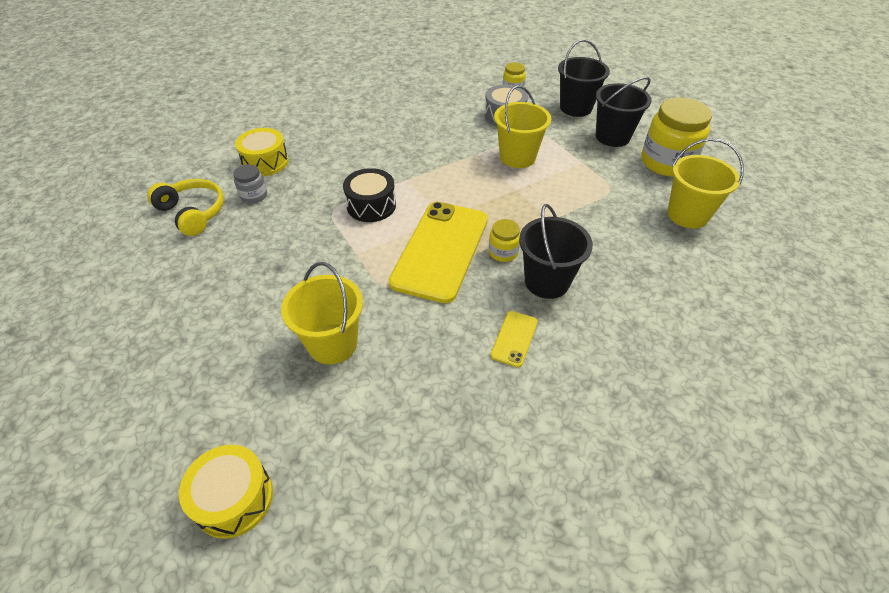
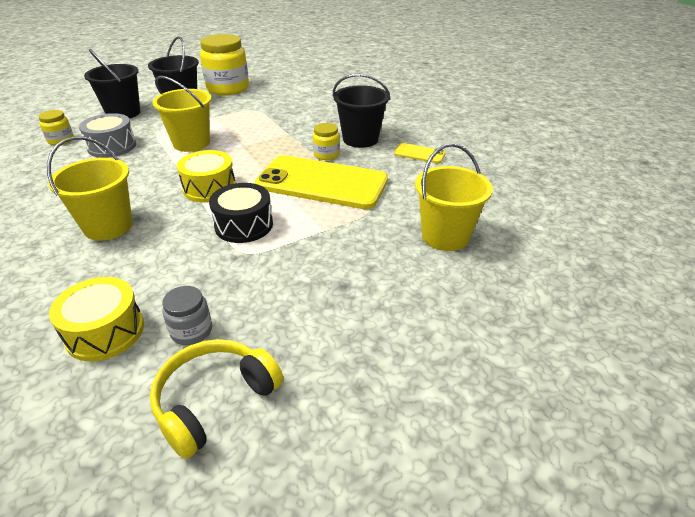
camera: 90 degrees left, 10 degrees down
yellow drum [179,445,273,539] -> yellow drum moved to [177,150,236,203]
yellow bucket [667,138,744,228] -> yellow bucket moved to [47,136,133,240]

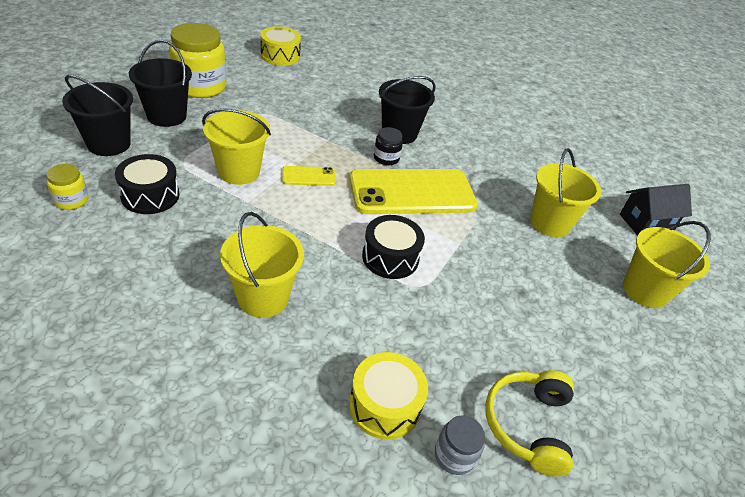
camera: 35 degrees left, 5 degrees up
grey drum [79,113,136,158] -> black drum [115,154,180,214]
grey jar [162,286,212,345] -> grey jar moved to [435,415,485,475]
yellow drum [177,150,236,203] -> yellow drum moved to [260,26,301,66]
yellow jar [313,123,340,160] -> black jar [374,127,403,165]
yellow phone [394,143,446,163] -> yellow phone moved to [282,166,336,186]
none -> black house [620,184,692,236]
none -> yellow bucket [623,221,711,308]

